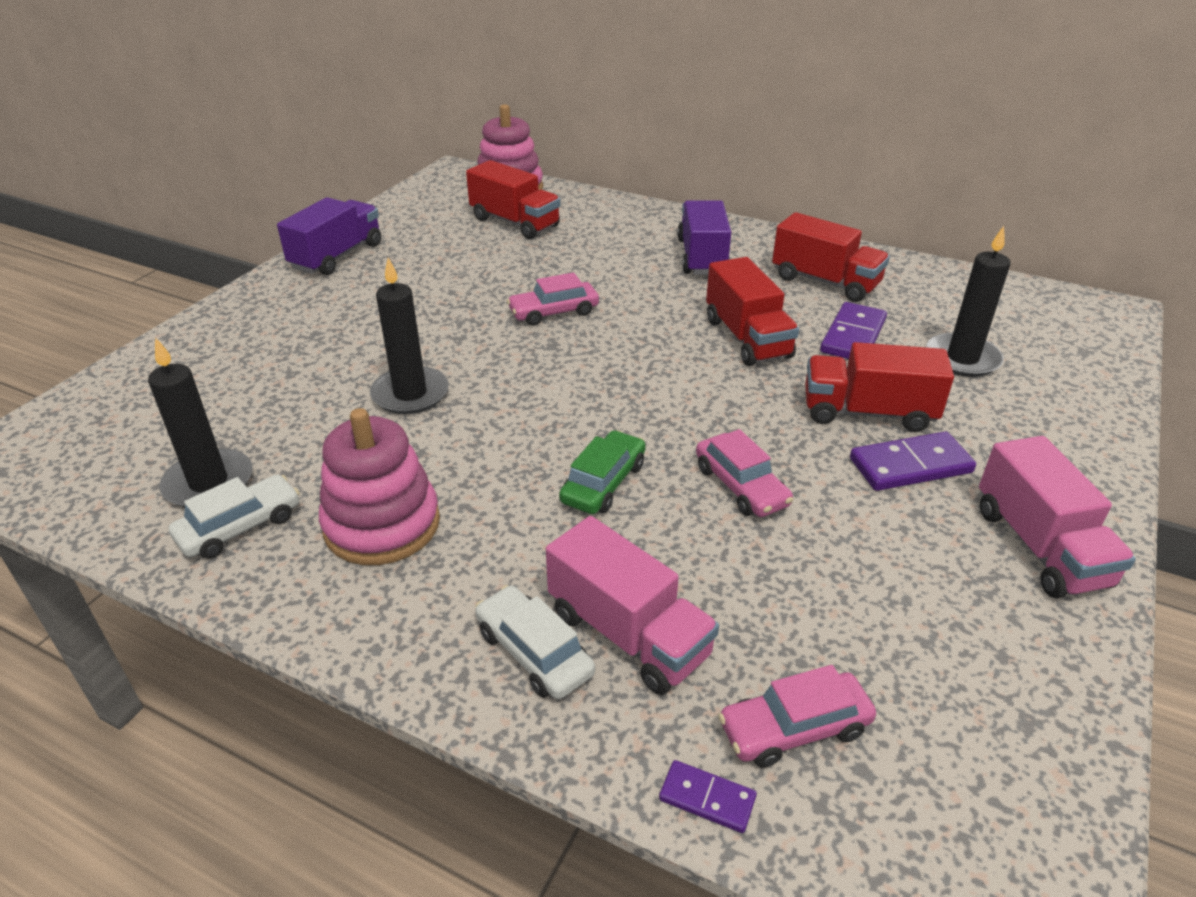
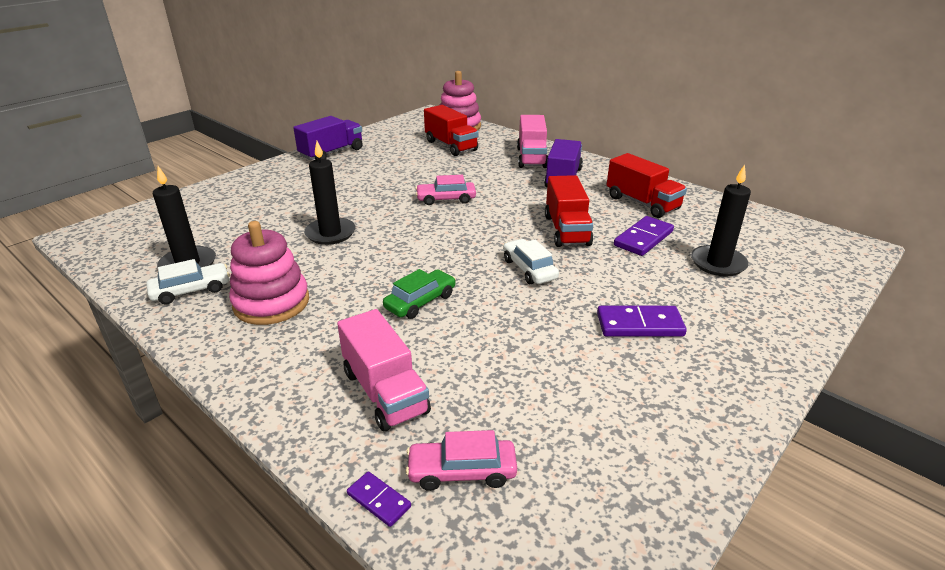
camera: 15 degrees right, 5 degrees down
white car [475,585,595,699] -> white car moved to [503,239,559,284]
pink car [696,429,793,517] -> none
red truck [805,342,954,432] -> none
pink truck [979,436,1136,599] -> pink truck moved to [517,115,548,168]

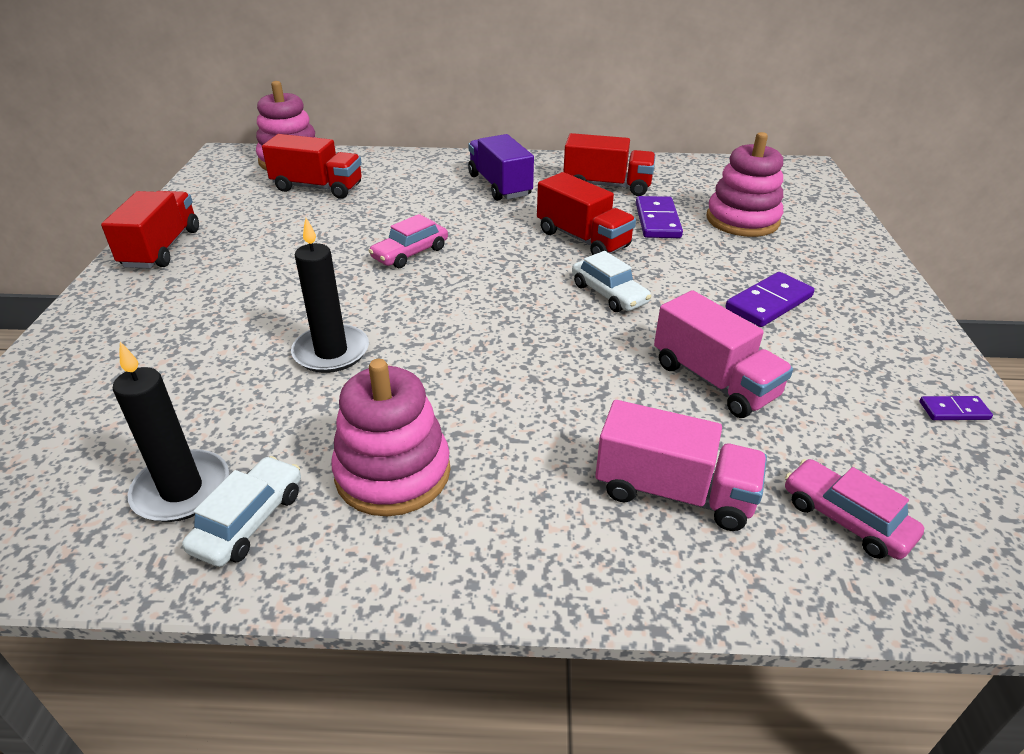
camera: 40 degrees left, 5 degrees up
purple truck [293,116,363,160] -> red truck [101,191,199,269]
purple domino [347,471,411,527] -> purple domino moved to [919,396,993,420]
green car [383,269,456,319] -> none
pink car [406,430,517,491] -> pink car turned 90 degrees clockwise [785,459,924,560]
white car [503,239,559,284] -> white car turned 150 degrees counterclockwise [572,251,651,312]
pink truck [517,115,548,168] -> pink truck moved to [654,290,793,418]
black candle [691,165,751,277] -> pink stacking toy [707,132,783,237]

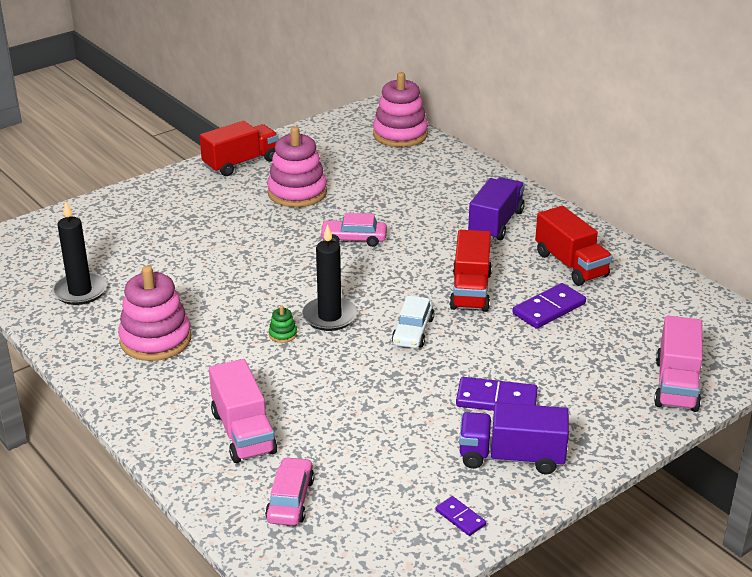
camera: 50 degrees right, 5 degrees down
white car [182,456,301,567] -> none
red truck [262,134,362,199] -> none
black candle [291,218,369,373] -> black candle moved to [302,224,358,331]
pink truck [654,290,793,418] -> pink truck moved to [654,315,703,412]
pink stacking toy [707,132,783,237] -> pink stacking toy moved to [267,126,327,207]
none -> green stacking toy [269,306,297,343]
none -> purple truck [459,403,569,474]

